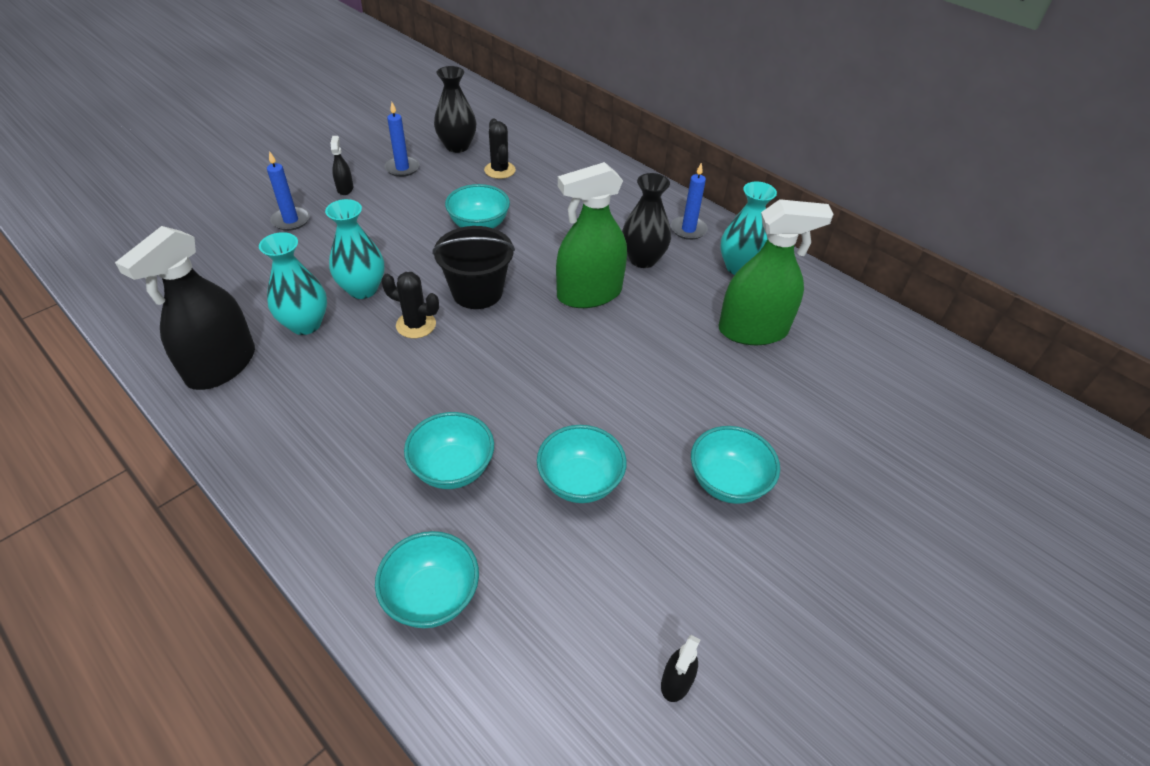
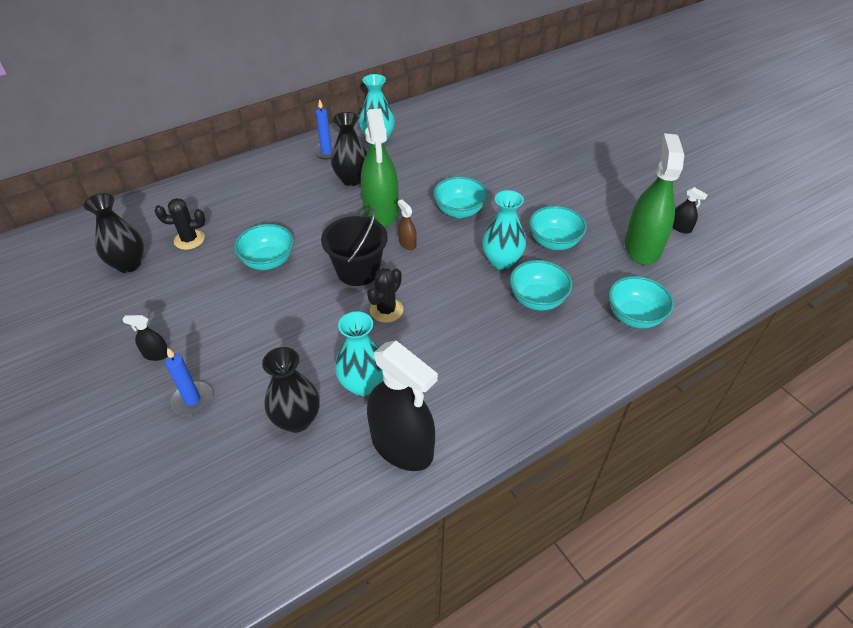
camera: 75 degrees left, 0 degrees up
turquoise vase [325,199,384,299] -> turquoise vase moved to [482,190,526,270]
blue candle [384,102,420,177] -> none
turquoise bowl [691,426,780,504] -> turquoise bowl moved to [433,176,488,218]
green spray bottle [719,199,834,345] -> green spray bottle moved to [625,133,684,265]
none -> black vase [262,347,320,433]
none -> brown spray bottle [398,200,417,250]

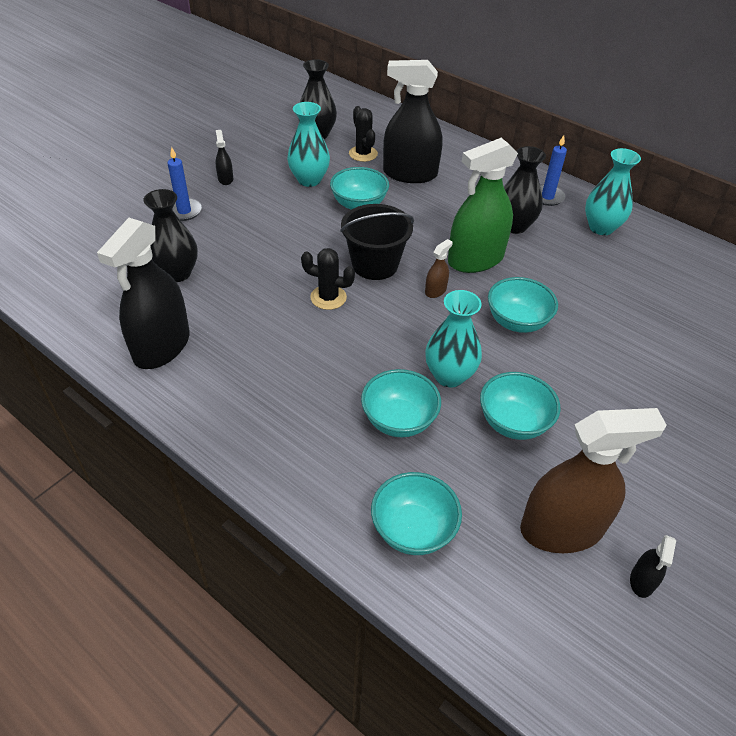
camera: 70 degrees right, 0 degrees up
turquoise vase [335,311,383,396] -> turquoise vase moved to [287,102,330,187]
green spray bottle [625,133,684,265] -> brown spray bottle [520,408,666,553]
none -> black spray bottle [383,60,442,183]

